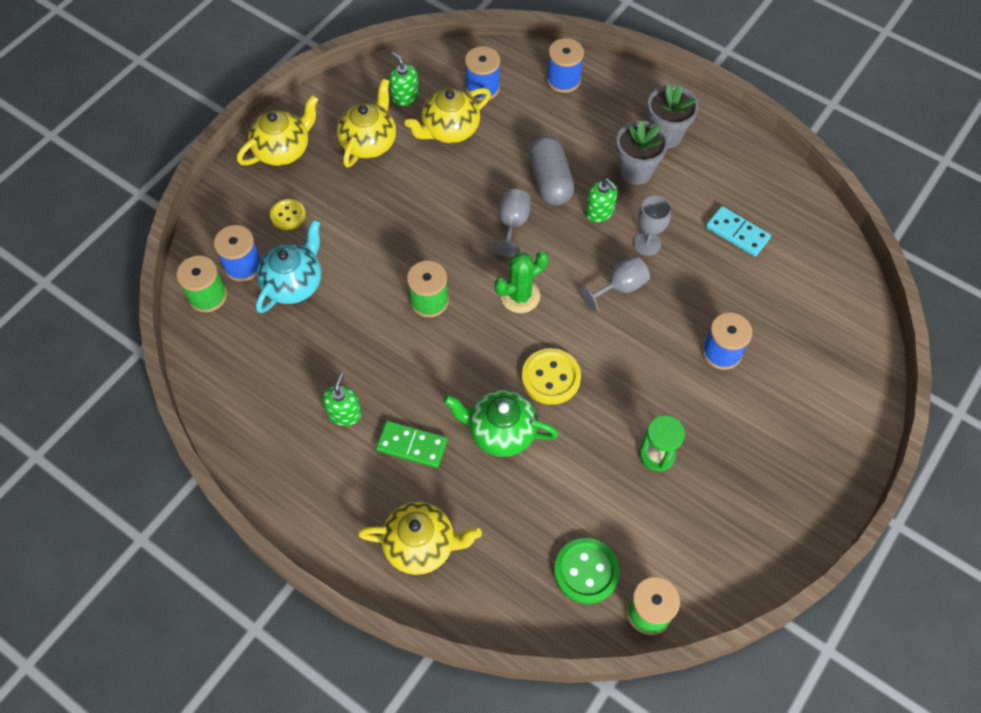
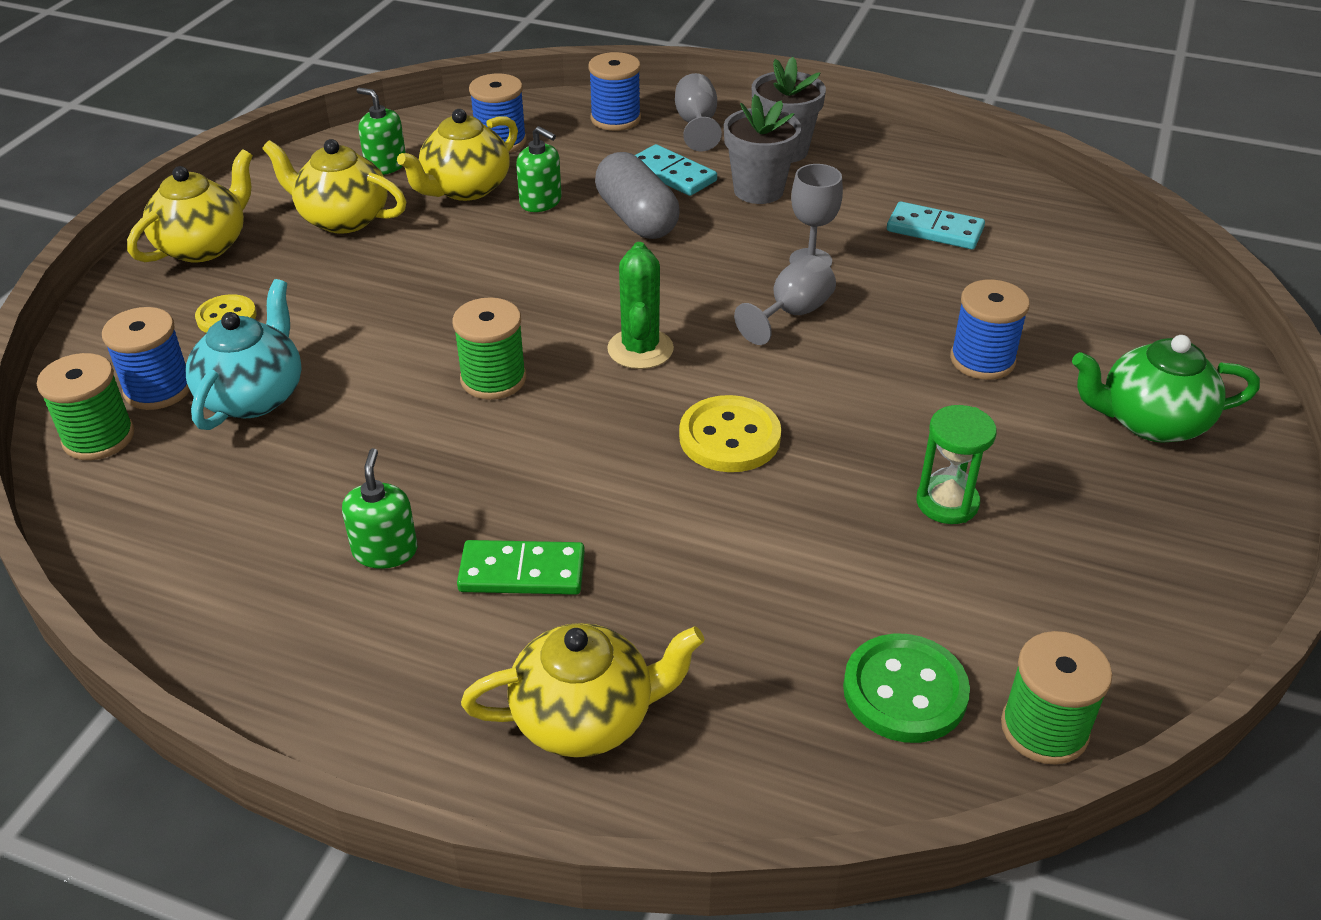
camera: 15 degrees left, 20 degrees down
yellow teapot [337,79,396,168] -> yellow teapot turned 75 degrees counterclockwise [262,139,406,234]
green teapot [443,390,559,457] -> green teapot moved to [1072,335,1260,443]
grey goblet [492,189,531,257] -> grey goblet moved to [675,73,722,151]
green cactus [495,251,549,313] -> green cactus turned 45 degrees counterclockwise [607,242,674,369]
green soap dispenser [585,178,618,223] -> green soap dispenser moved to [516,126,562,212]
none -> turquoise domino [635,144,717,196]

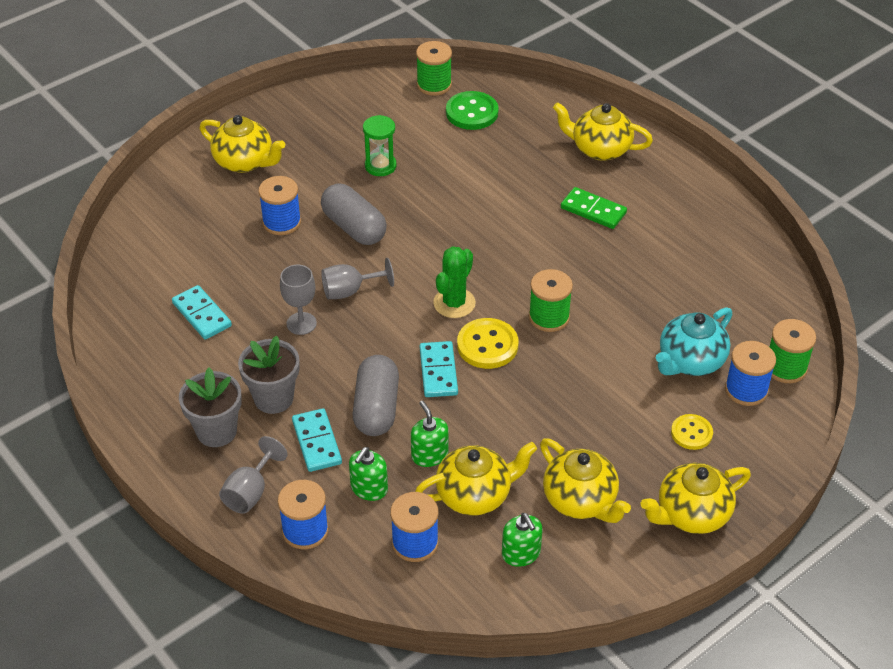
camera: 150 degrees left, 5 degrees up
green soap dispenser [342,448,417,569] -> green soap dispenser moved to [349,447,388,501]
yellow button [679,395,781,472] -> yellow button moved to [457,318,518,369]
green teapot [1072,335,1260,443] -> yellow teapot [199,115,285,173]
none -> grey capsule [321,184,387,245]
none -> turquoise domino [420,341,458,397]

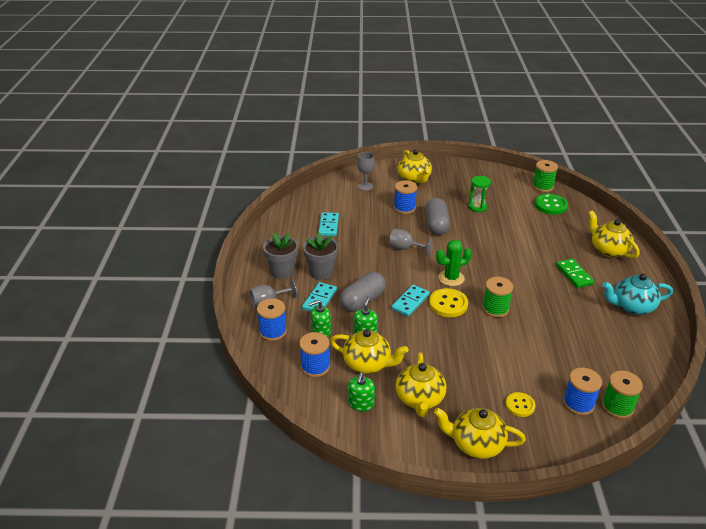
camera: 40 degrees right, 10 degrees down
grey goblet [280,265,317,335] -> grey goblet moved to [357,152,375,191]
turquoise teapot [656,307,732,376] -> turquoise teapot moved to [602,274,673,315]

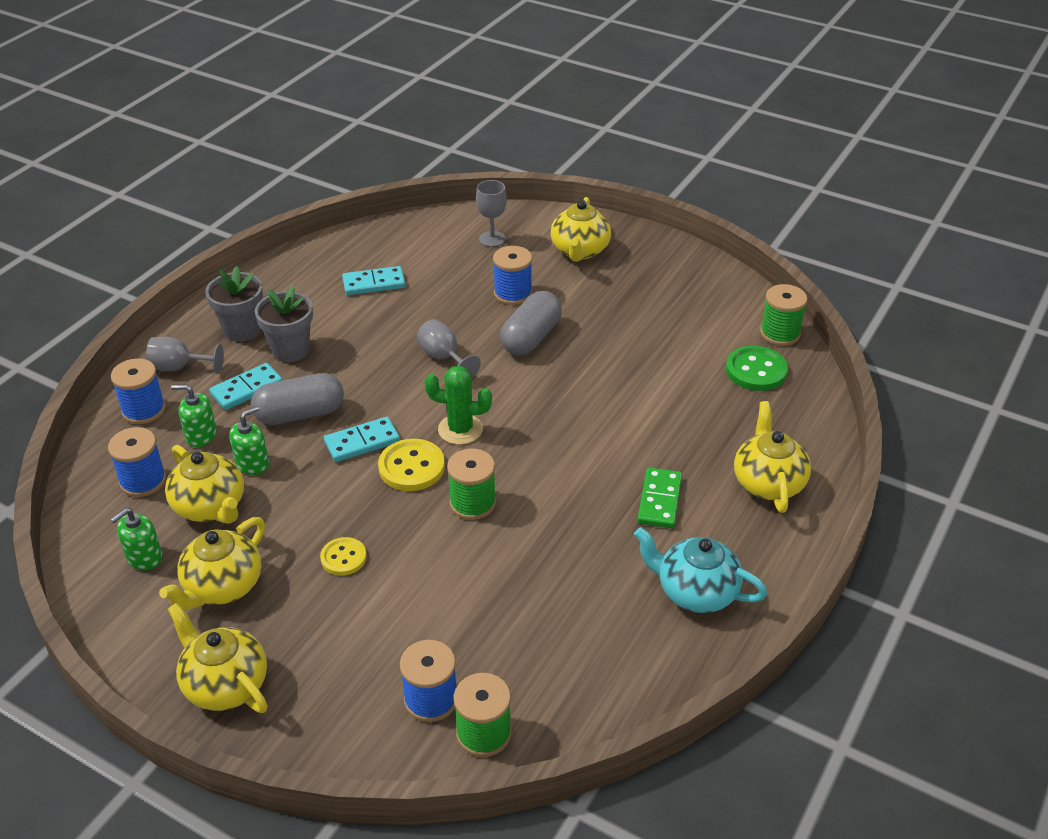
camera: 30 degrees right, 5 degrees up
turquoise domino [318,212,339,236] -> turquoise domino turned 45 degrees clockwise [342,266,406,295]
green hourglass [468,176,491,212] -> none
yellow button [505,392,535,417] -> yellow button moved to [320,537,367,576]

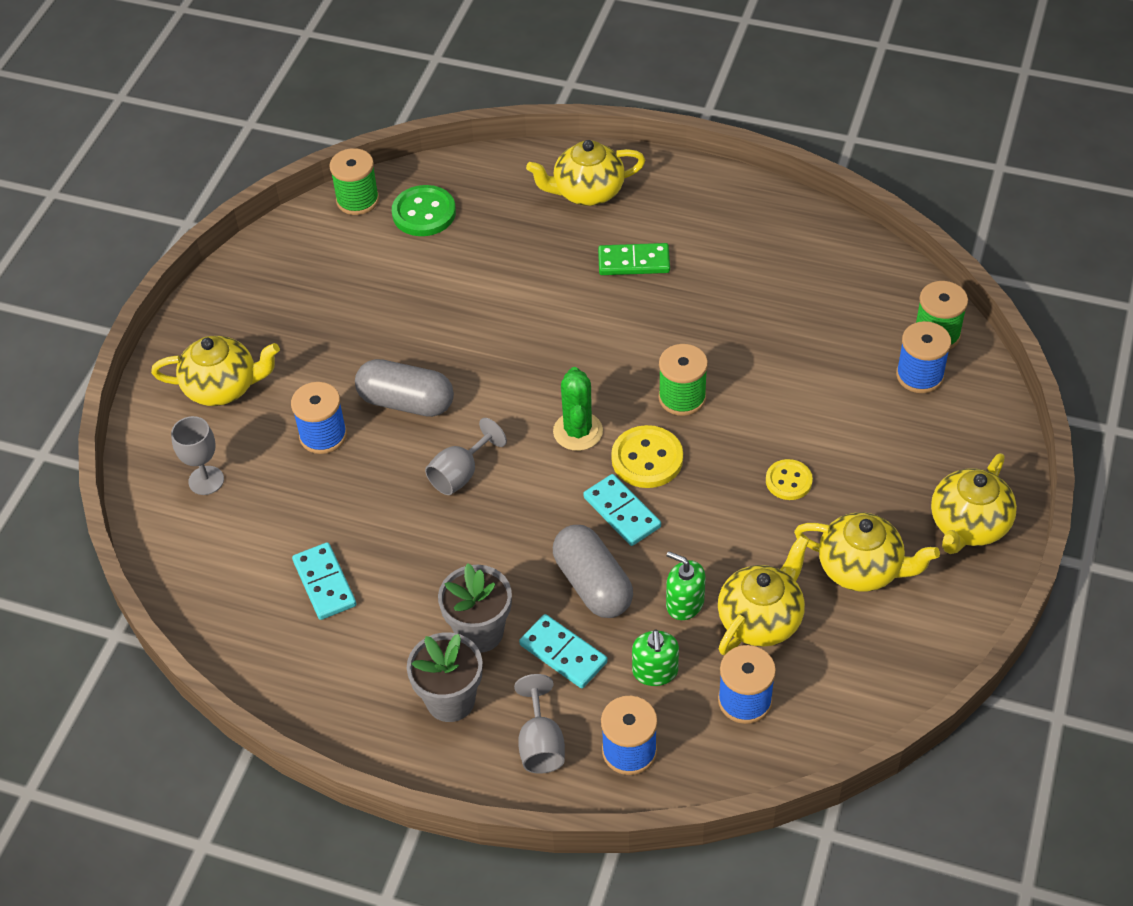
camera: 100 degrees left, 10 degrees up
green soap dispenser [110,508,162,570] -> none
turquoise teapot [634,527,767,613] -> none

